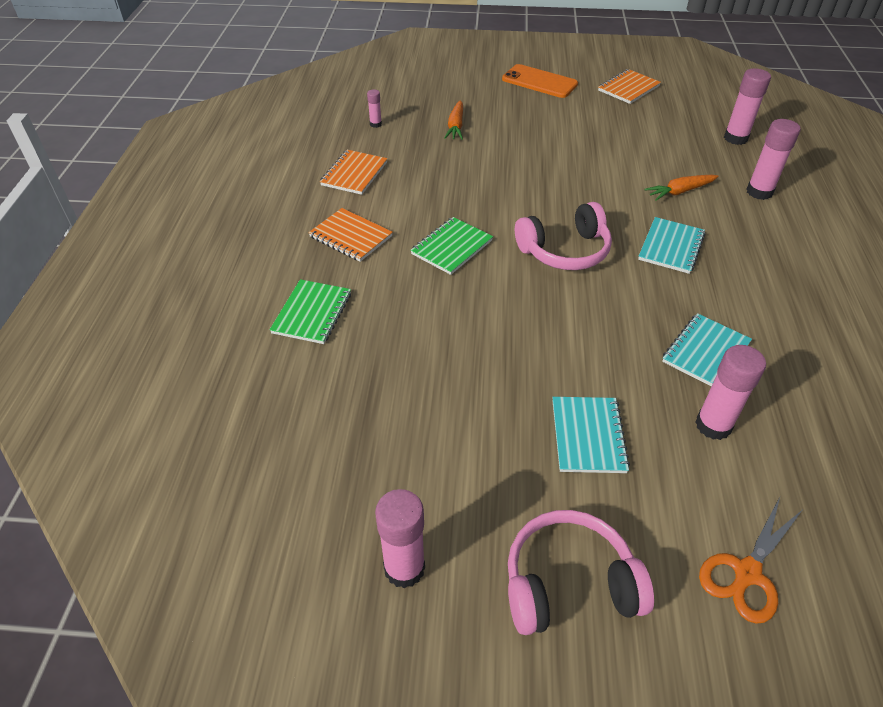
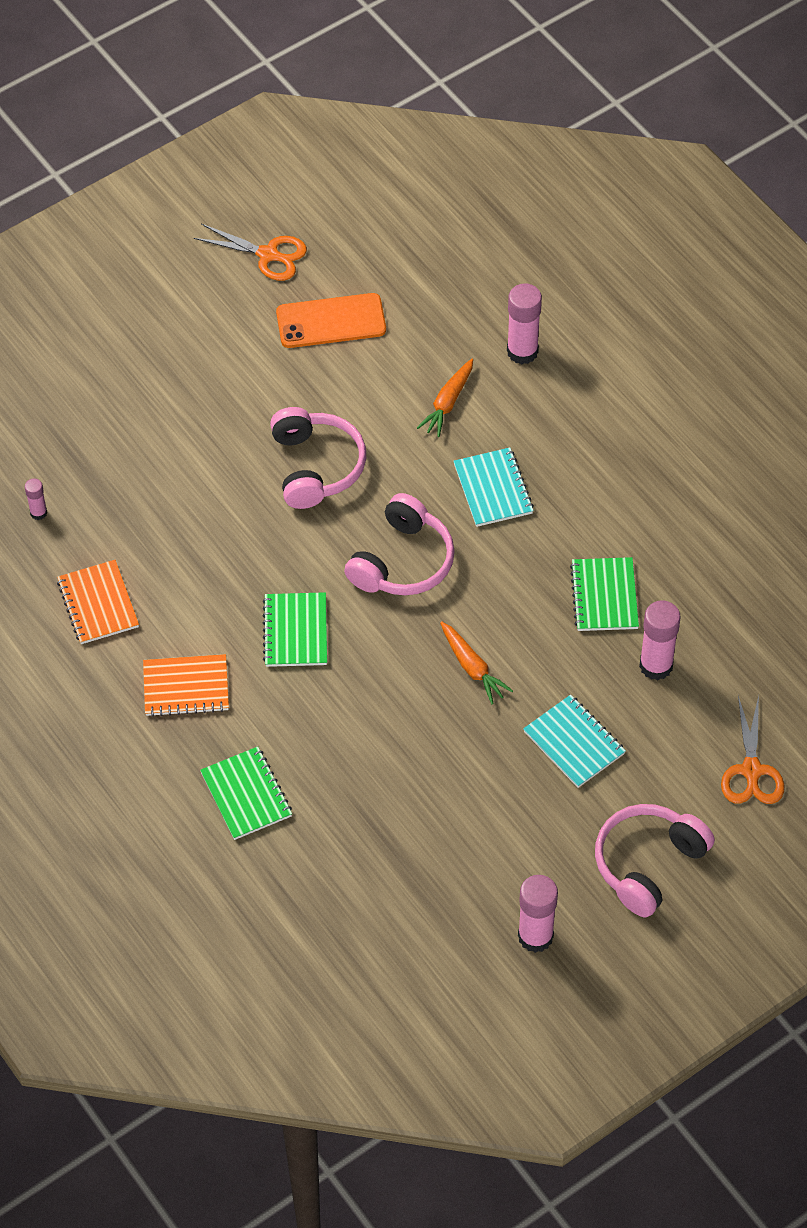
camera: 40 degrees left, 10 degrees up
orange carrot [444,100,463,140] -> orange carrot moved to [440,621,513,704]
orange phone [502,64,578,98] -> orange phone moved to [276,293,386,348]
orange notebook [598,69,661,104] -> orange scissors [194,224,307,281]
turquoise notebook [662,313,752,386] -> green notebook [570,557,639,631]
pink glue stick [724,68,771,145] -> none
none -> pink headphones [270,407,366,509]

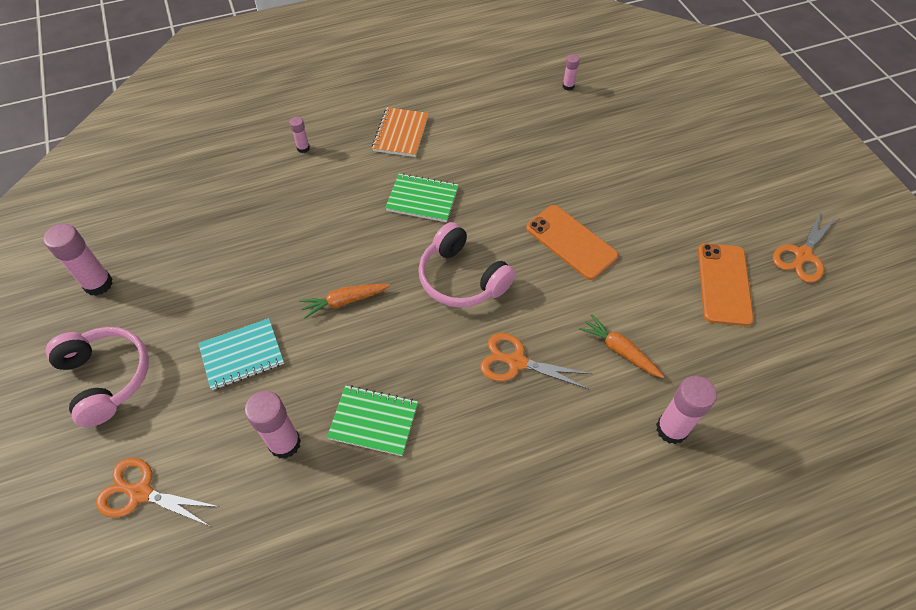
camera: 105 degrees right, 0 degrees up
orange notebook [57,560,139,644] -> none
green notebook [200,746,292,840] -> pink glue stick [290,117,310,153]
pink headphones [270,407,366,509] -> orange phone [526,205,618,280]
turquoise notebook [453,448,534,527] -> orange scissors [480,333,592,389]

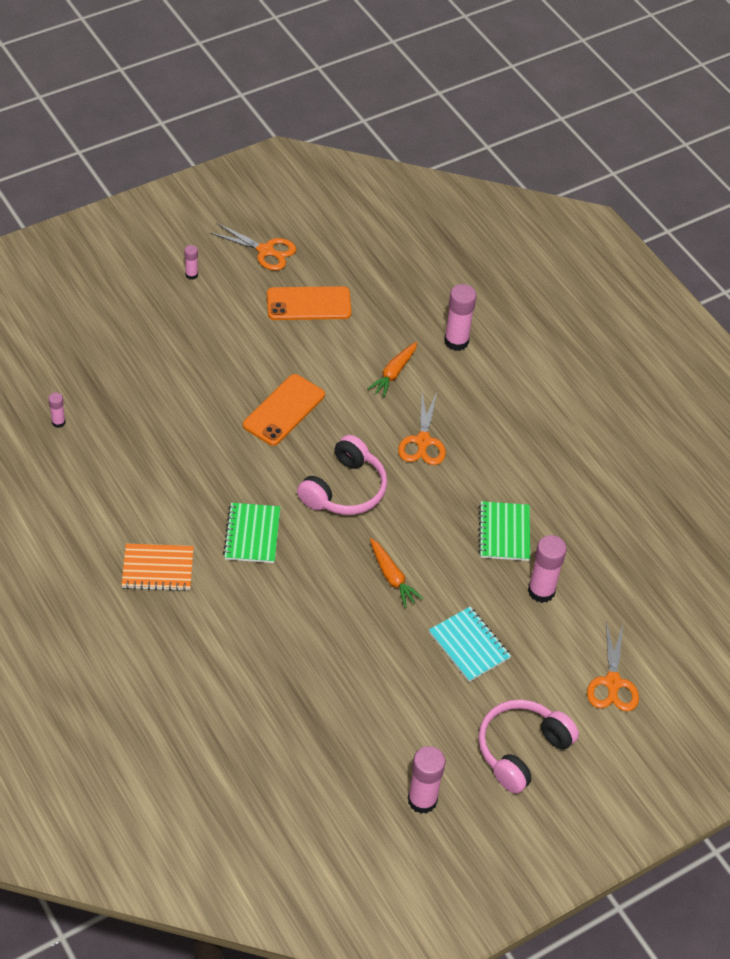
camera: 105 degrees left, 5 degrees down
pink glue stick [290,117,310,153] -> pink glue stick moved to [184,245,198,280]

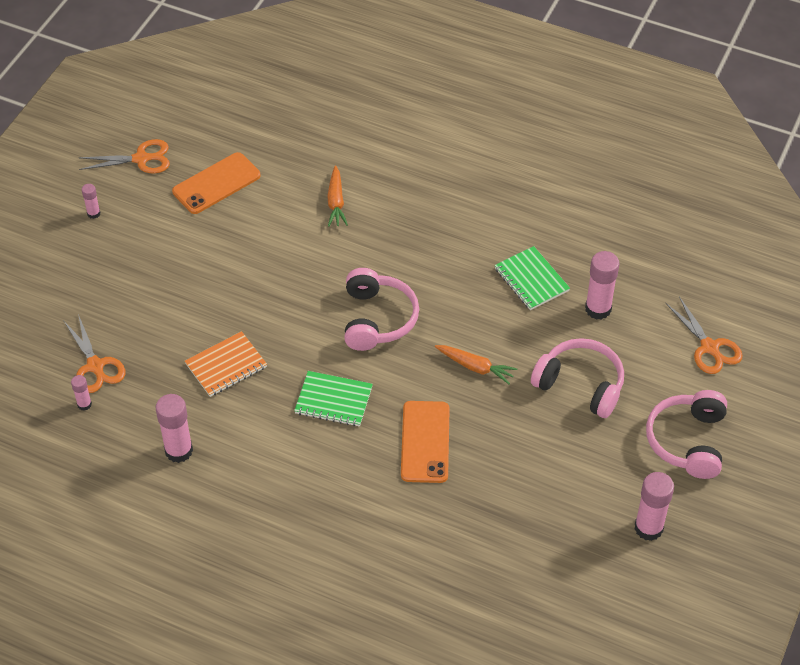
camera: 30 degrees left, 0 degrees up
orange notebook [121,544,194,591] -> orange notebook moved to [185,331,267,397]
green notebook [223,503,280,563] -> green notebook turned 45 degrees counterclockwise [294,371,373,427]
orange phone [243,374,325,446] -> orange phone moved to [401,401,450,483]
orange scissors [398,392,446,465] -> orange scissors moved to [63,314,125,393]
turquoise notebook [429,607,511,682] -> pink headphones [531,338,624,418]
pink glue stick [444,284,477,351] -> pink glue stick moved to [155,394,193,463]

